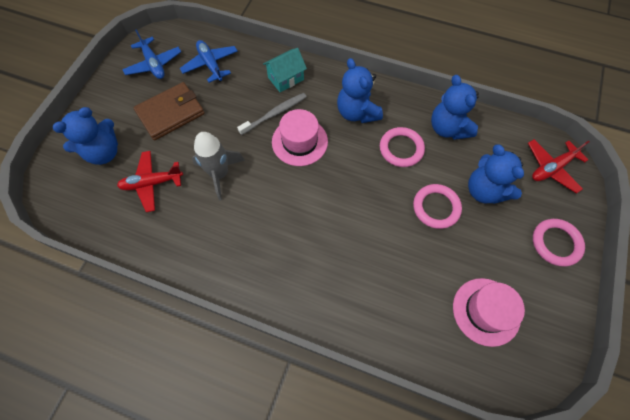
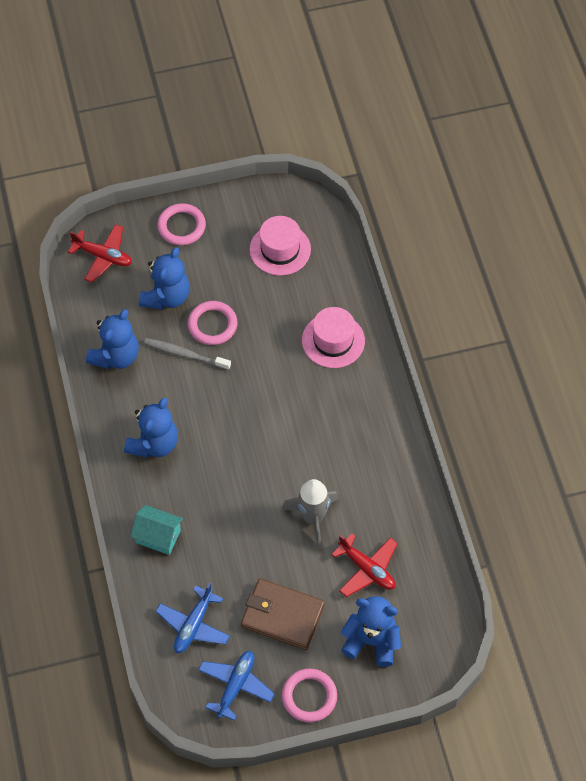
camera: 125 degrees left, 5 degrees down
grey toothbrush [237,93,307,135] -> grey toothbrush moved to [144,338,231,370]
pink hat [272,109,328,166] -> pink hat moved to [302,307,365,368]
pink ring [380,127,425,167] -> pink ring moved to [282,669,337,722]

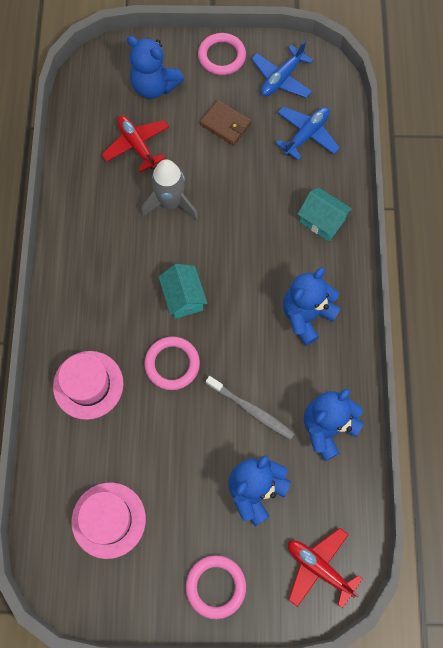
camera: 165 degrees left, 10 degrees up
pink ring [188,301,237,345] -> pink ring moved to [144,336,200,390]
brown wallet [241,579,325,650] -> brown wallet [200,100,251,146], size x0.65
none -> turquoise house [158,264,207,319]

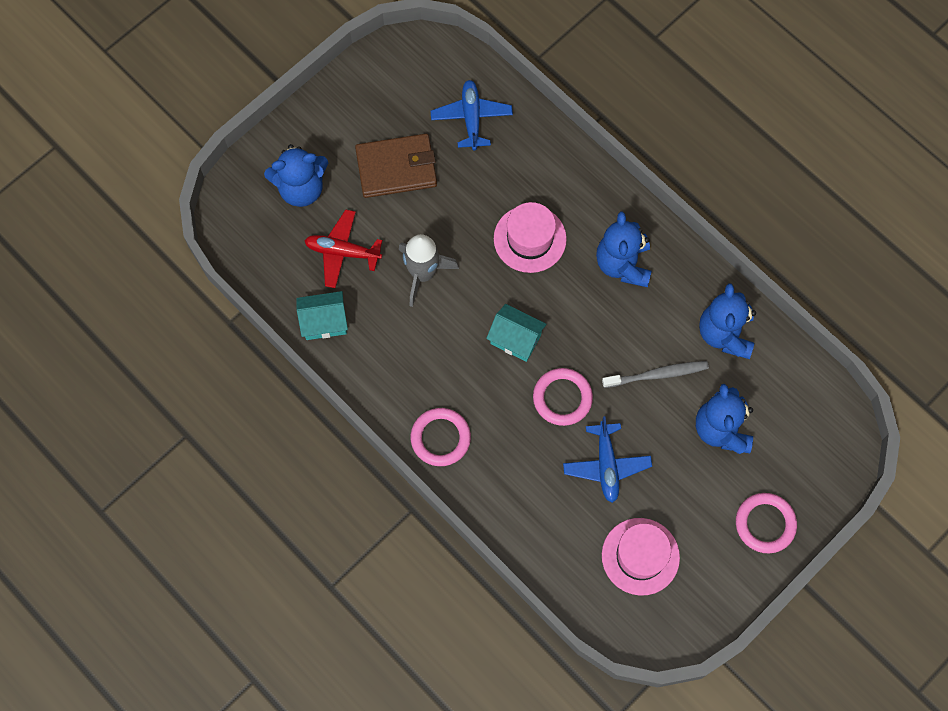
camera: 45 degrees left, 0 degrees up
pink hat [53,351,124,420] -> pink hat moved to [494,202,567,273]
pink ring [198,33,246,75] -> pink ring moved to [411,408,471,466]
brown wallet [200,100,251,146] -> brown wallet [355,134,437,198], size x1.54
blue plane [251,41,313,98] -> blue plane moved to [563,416,652,503]
red plane [288,528,363,608] -> none
turquoise house [298,187,352,241] -> turquoise house moved to [297,291,348,340]

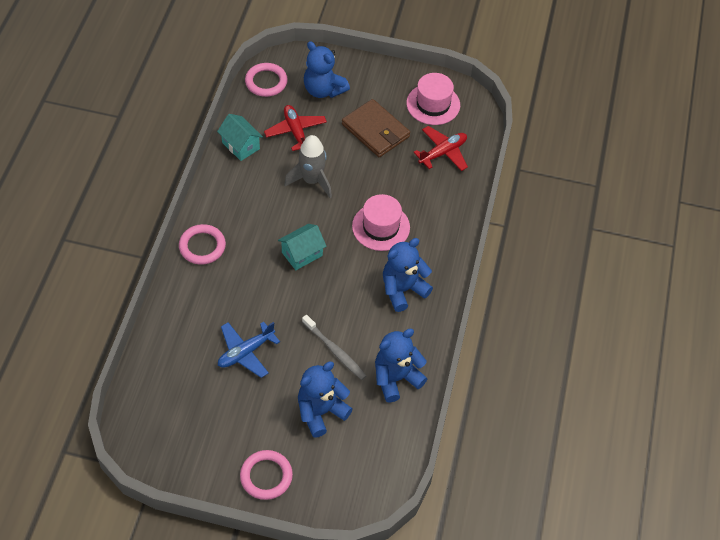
camera: 55 degrees right, 15 degrees down
blue plane [431,80,513,151] -> red plane [413,126,468,171]
turquoise house [486,304,547,362] -> turquoise house turned 60 degrees clockwise [278,224,327,270]
pink ring [533,368,593,426] -> pink ring moved to [245,63,288,97]
pink hat [602,518,680,596] -> pink hat moved to [406,73,460,125]

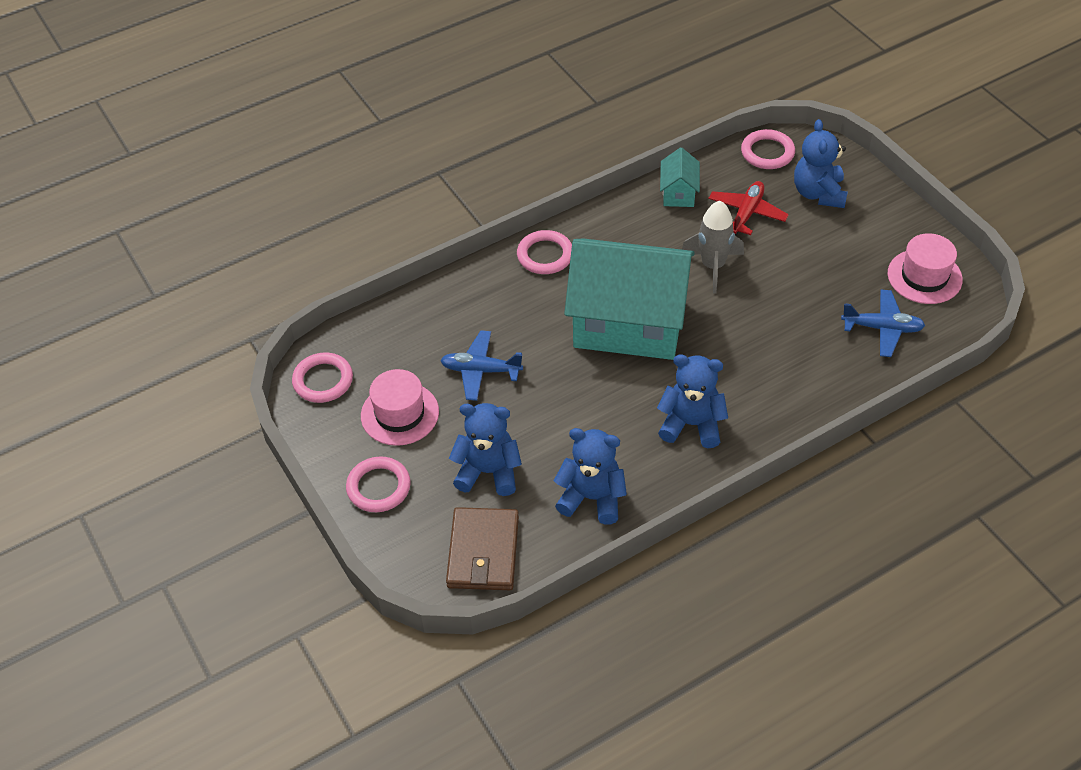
camera: 50 degrees right, 5 degrees down
turquoise house [278,224,327,270] -> turquoise house [564,239,695,360], size x2.43
grey toothbrush [302,315,366,380] -> none
brown wallet [342,99,410,157] -> brown wallet moved to [446,507,519,590]
pink hat [352,194,410,251] -> pink hat moved to [361,369,439,446]
red plane [413,126,468,171] -> blue plane [841,289,925,357]
none -> pink ring [292,353,353,403]

